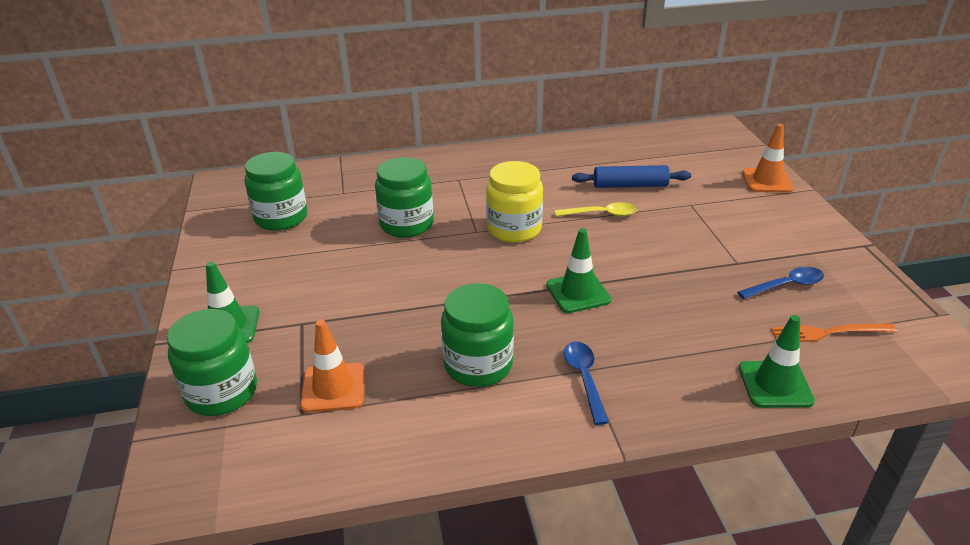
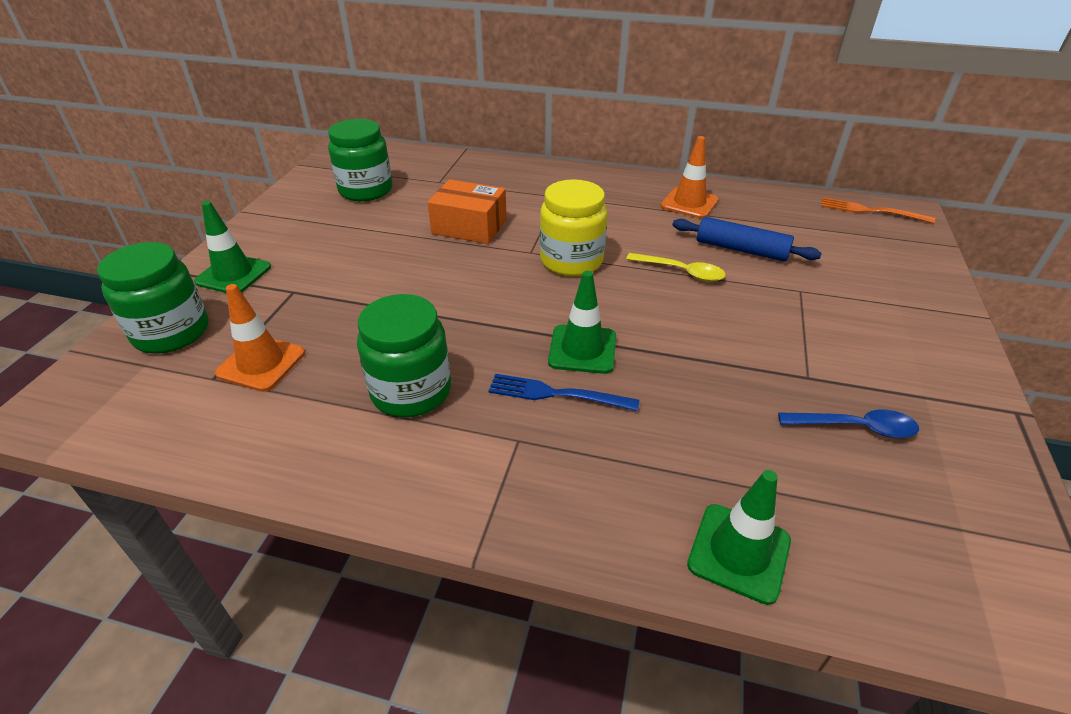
camera: 25 degrees right, 5 degrees up
green jar [375,157,434,238] -> orange box [428,179,507,244]
blue spoon [564,342,609,425] -> none
orange traffic cone [742,124,794,193] -> orange traffic cone moved to [661,136,719,219]
orange fork [770,323,897,342] -> orange fork moved to [821,197,935,223]
none -> blue fork [489,374,639,411]

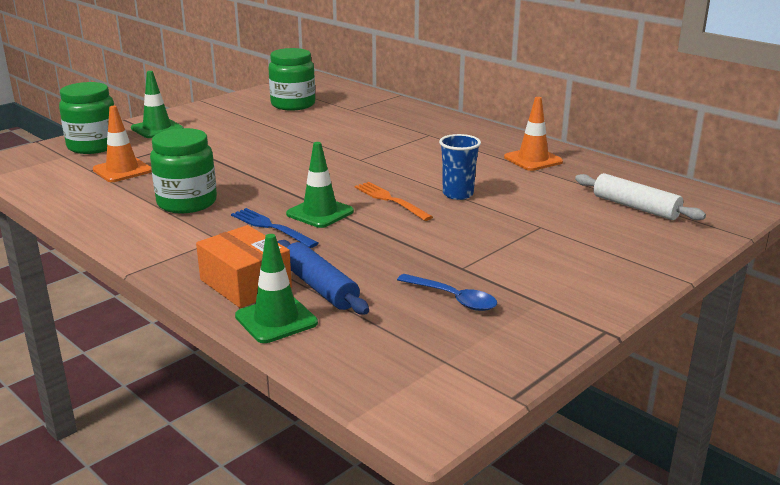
camera: 30 degrees right, 15 degrees down
orange box [428,179,507,244] -> orange box moved to [196,225,292,308]
yellow jar [540,179,608,276] -> none
yellow spoon [626,253,726,282] -> blue cup [439,134,481,200]
blue rolling pin [673,217,822,262] -> blue rolling pin moved to [278,240,369,315]
orange fork [821,197,935,223] -> orange fork moved to [354,182,433,221]
none -> white rolling pin [575,173,706,220]

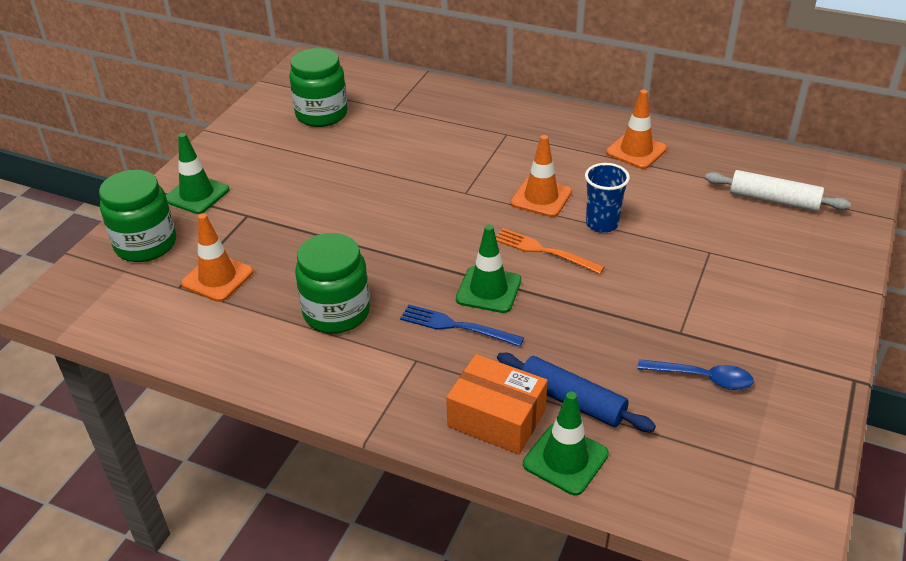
camera: 20 degrees left, 15 degrees up
none -> orange traffic cone [510,135,572,217]

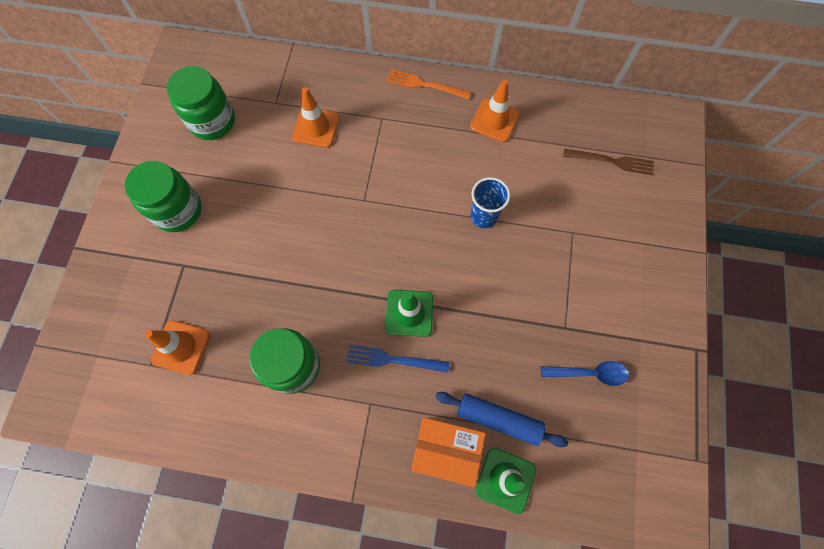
camera: 15 degrees left, 30 degrees up
green jar [99,170,176,262] -> green jar moved to [124,161,202,232]
green traffic cone [166,133,230,214] -> none
orange fork [496,228,605,274] -> orange fork moved to [386,69,471,100]
orange traffic cone [510,135,572,217] -> orange traffic cone moved to [292,87,340,148]
white rolling pin [705,170,851,212] -> brown fork [563,149,654,175]

